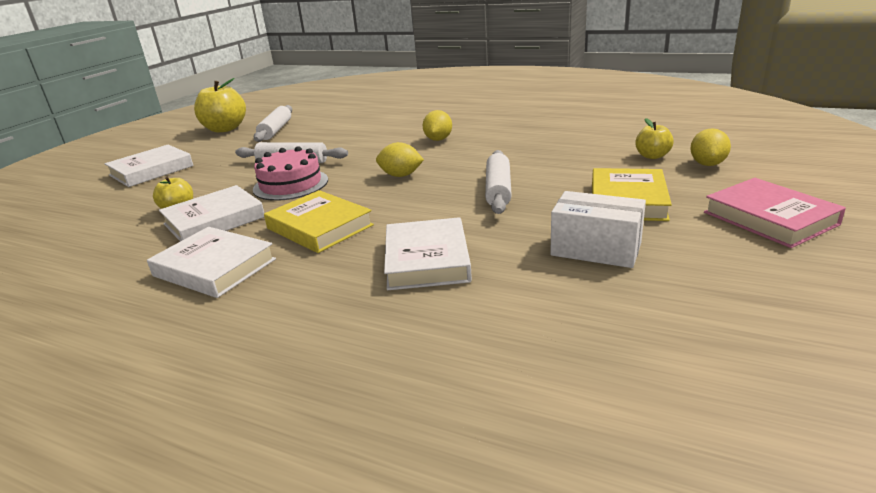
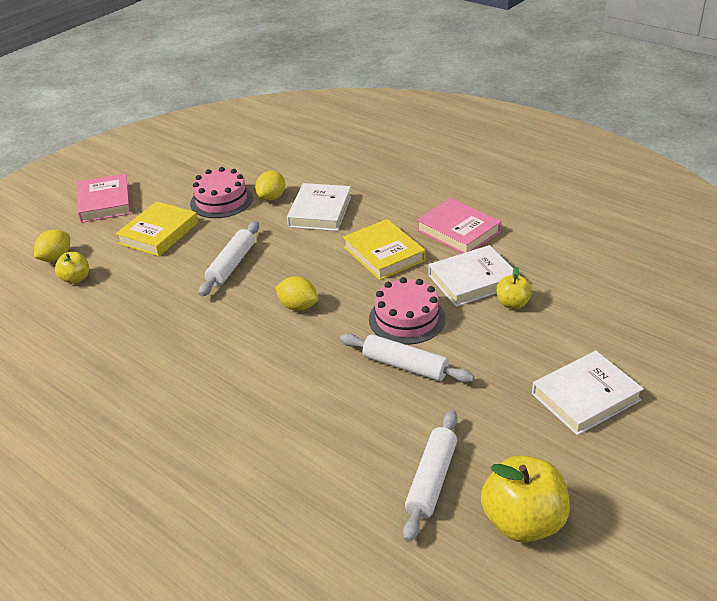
camera: 165 degrees left, 10 degrees up
white book [147,227,276,298] -> pink book [417,198,501,253]
yellow lemon [423,110,452,141] -> yellow lemon moved to [255,171,285,201]
white box [550,191,646,268] -> pink cake [190,167,253,218]

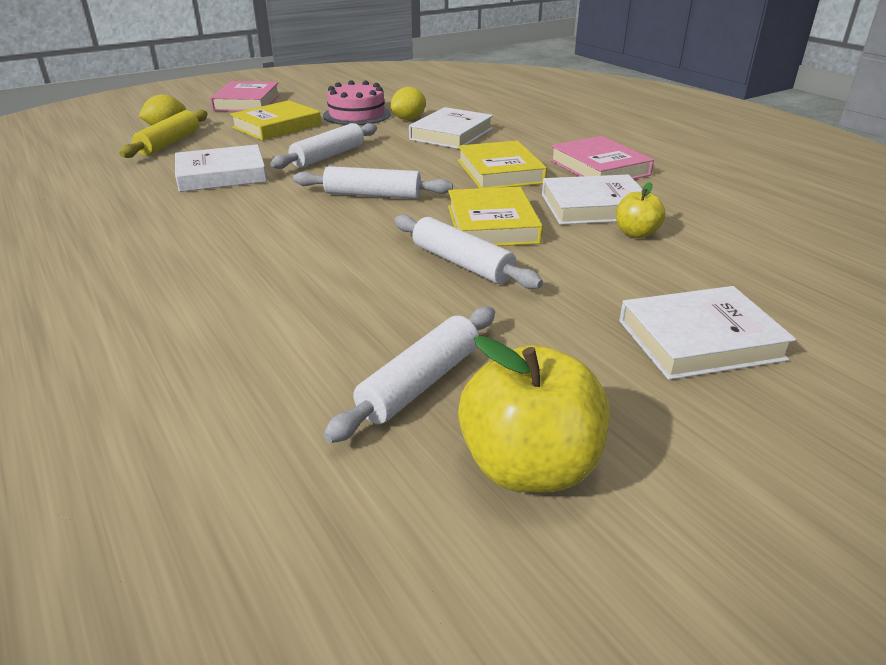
camera: 15 degrees right, 5 degrees down
yellow apple [55,252,89,284] -> yellow rolling pin [120,109,207,158]
yellow lemon [275,276,318,311] -> white rolling pin [293,166,453,199]
pink cake [369,277,445,345] -> yellow book [448,187,543,246]
none -> white book [175,144,267,192]

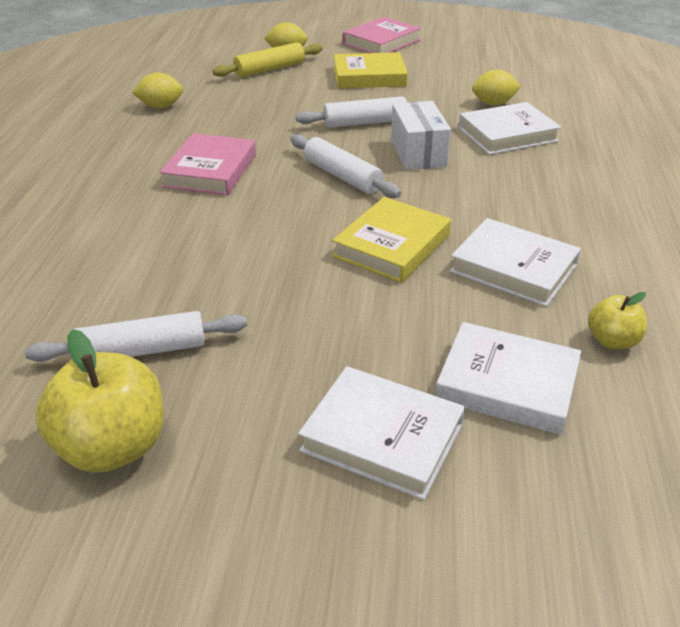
camera: 40 degrees right, 5 degrees up
white book [175,144,267,192] -> white book moved to [435,322,581,435]
pink cake [323,80,391,125] -> none
white rolling pin [394,215,543,289] -> none
yellow book [458,140,547,188] -> none
pink book [550,136,654,179] -> pink book moved to [160,133,256,195]
yellow apple [616,182,666,238] -> yellow apple moved to [588,292,647,349]
none -> yellow lemon [132,73,183,108]
none -> white box [391,101,451,170]

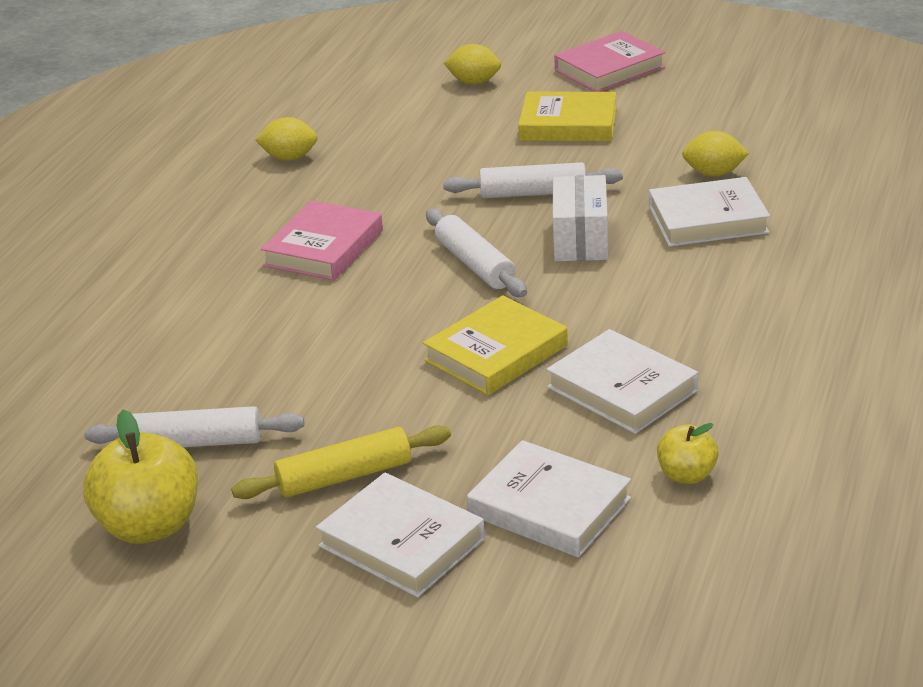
camera: 15 degrees right, 5 degrees down
yellow rolling pin [213,42,323,77] -> yellow rolling pin moved to [231,425,451,499]

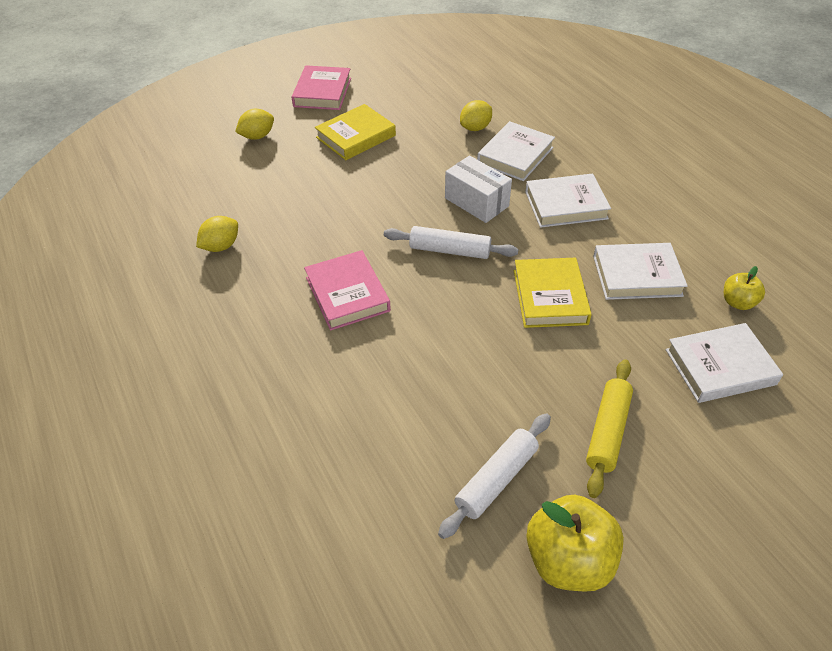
camera: 50 degrees left, 15 degrees up
white book [316,473,485,597] -> white book moved to [525,174,611,228]
white rolling pin [443,162,623,198] -> none

